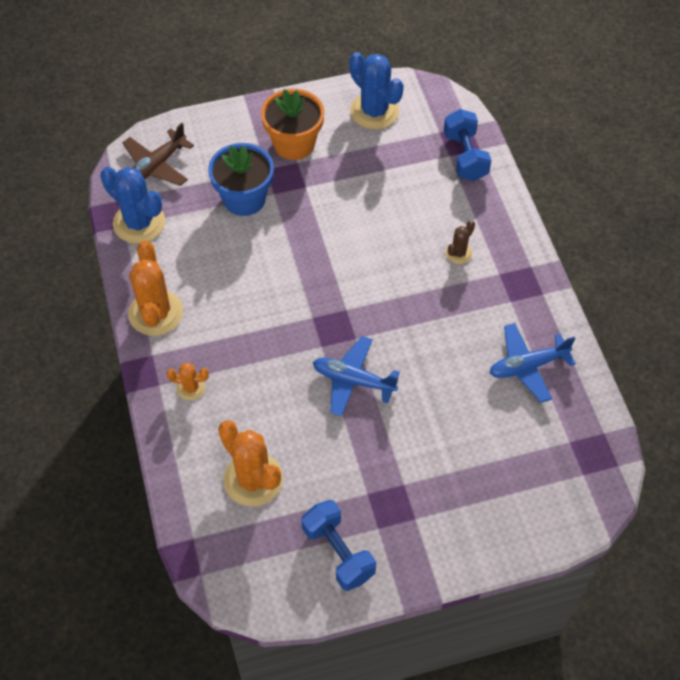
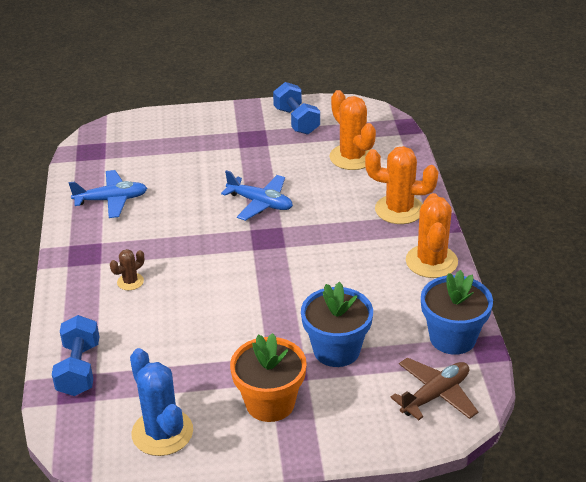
camera: 170 degrees left, 20 degrees down
blue cactus [100,167,165,243] -> blue flower pot [421,270,493,355]
orange cactus [166,363,209,400] -> orange cactus [365,146,438,224], size x1.98

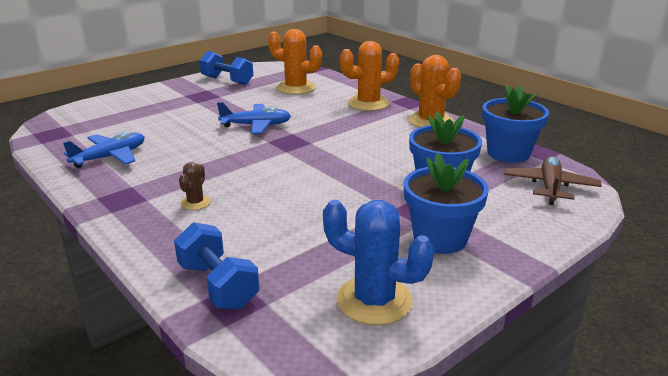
camera: 35 degrees left, 10 degrees down
orange flower pot [230,333,307,422] -> blue flower pot [404,153,489,254]

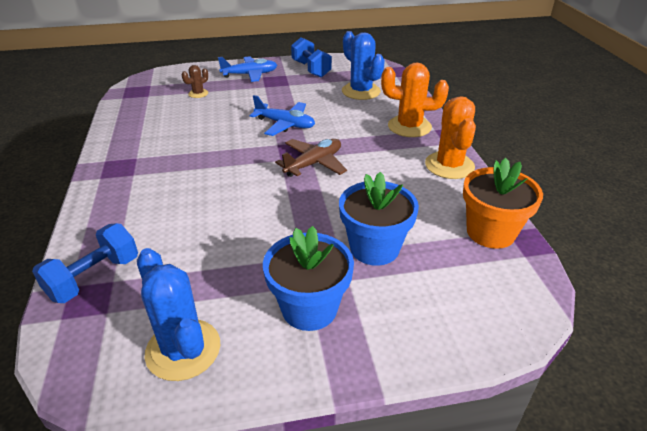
camera: 30 degrees right, 10 degrees up
blue plane [63,132,145,168] -> blue plane moved to [218,56,277,82]
blue dumbbell [174,222,259,309] -> blue dumbbell turned 45 degrees clockwise [32,223,138,303]
brown cactus [179,162,211,210] -> brown cactus moved to [182,65,208,98]
orange cactus [268,29,322,95] -> blue cactus [342,31,385,100]
blue flower pot [482,85,549,163] -> orange flower pot [463,158,543,249]
brown plane [504,155,602,205] -> brown plane moved to [275,139,347,177]

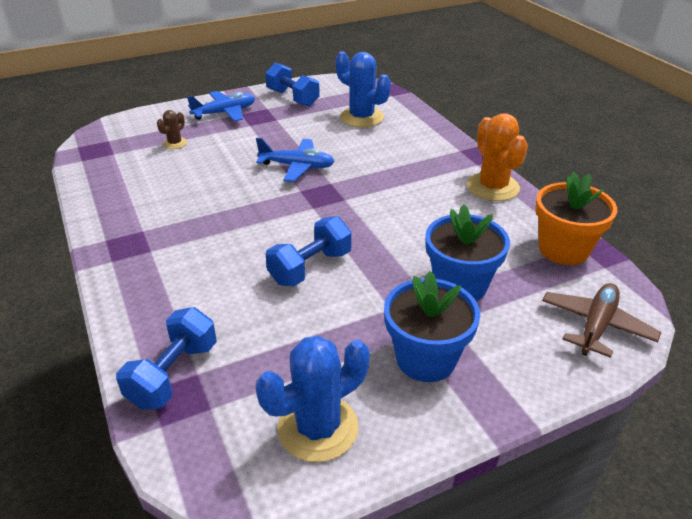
camera: 15 degrees left, 0 degrees up
blue cactus [137,248,221,381] -> blue cactus turned 75 degrees counterclockwise [255,336,370,462]
brown plane [275,139,347,177] -> brown plane moved to [542,283,661,358]
orange cactus [381,63,449,137] -> none
none -> blue dumbbell [266,216,352,286]

